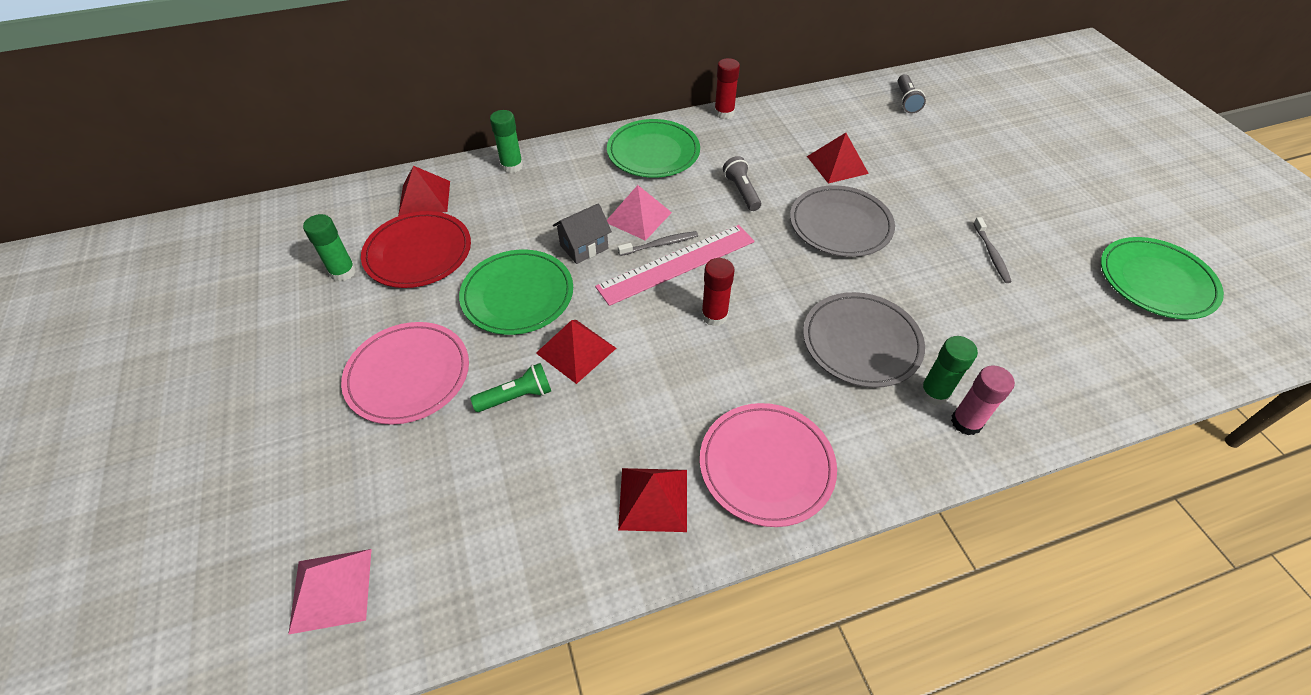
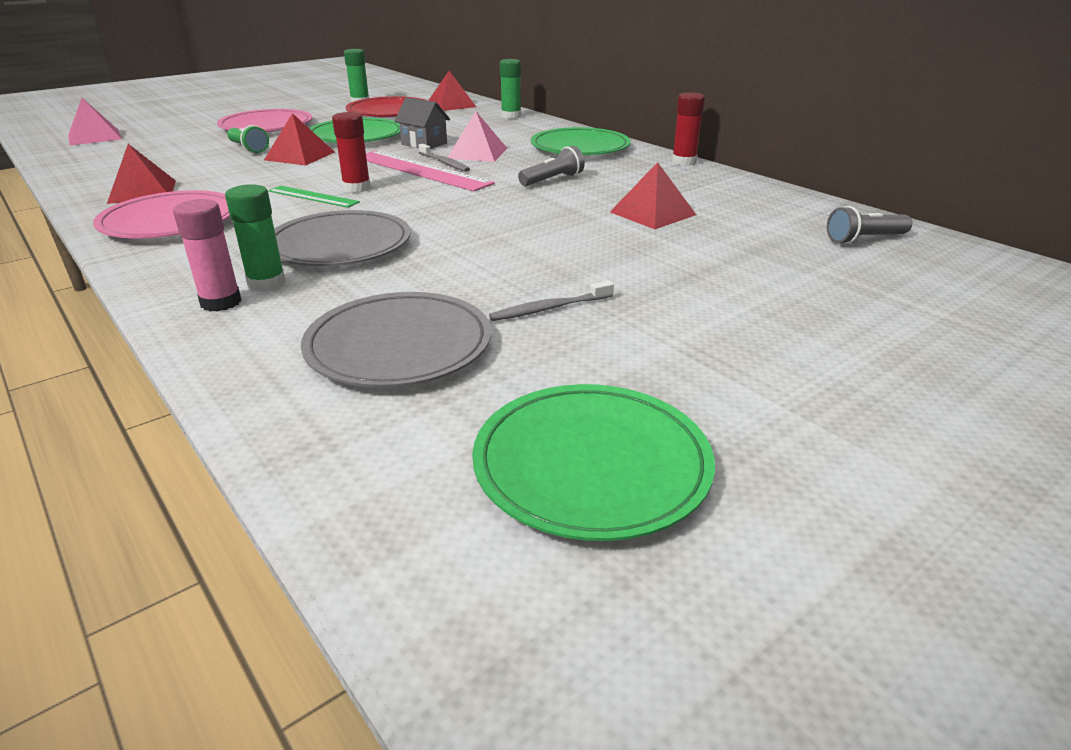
camera: 70 degrees right, 20 degrees down
grey plate [790,185,895,257] -> grey plate moved to [301,292,491,387]
none -> green ruler [268,186,360,208]

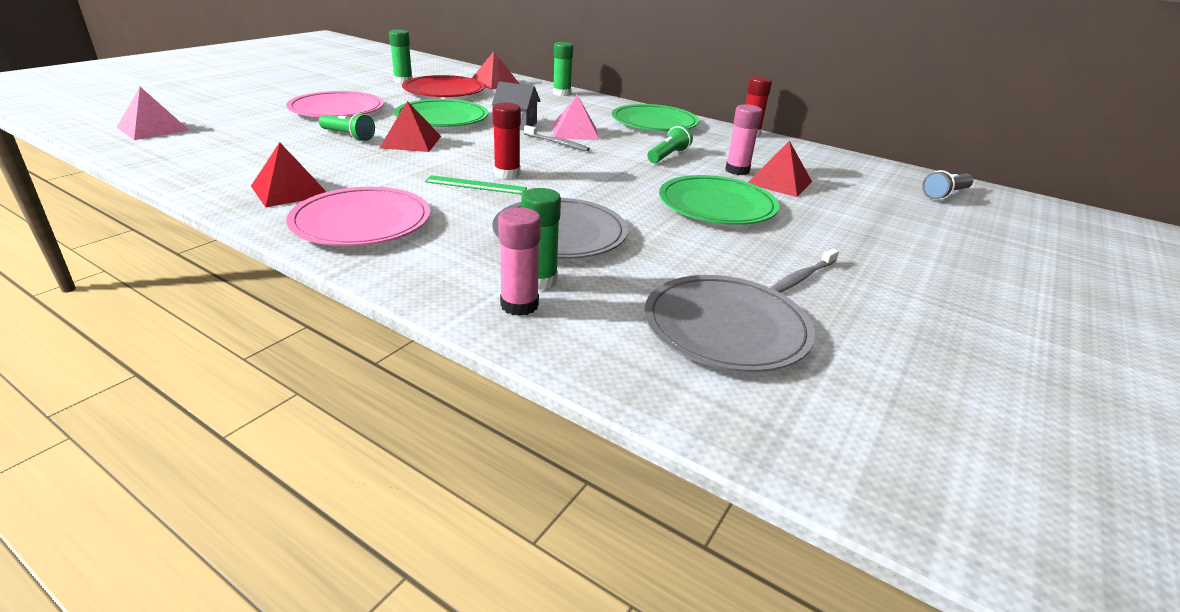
camera: 20 degrees left, 0 degrees up
pink ruler [366,150,495,192] -> none
green plate [472,384,715,541] -> green plate moved to [659,175,779,225]
grey flashlight [518,146,585,186] -> green flashlight [647,125,693,163]
none -> pink glue stick [725,104,762,175]

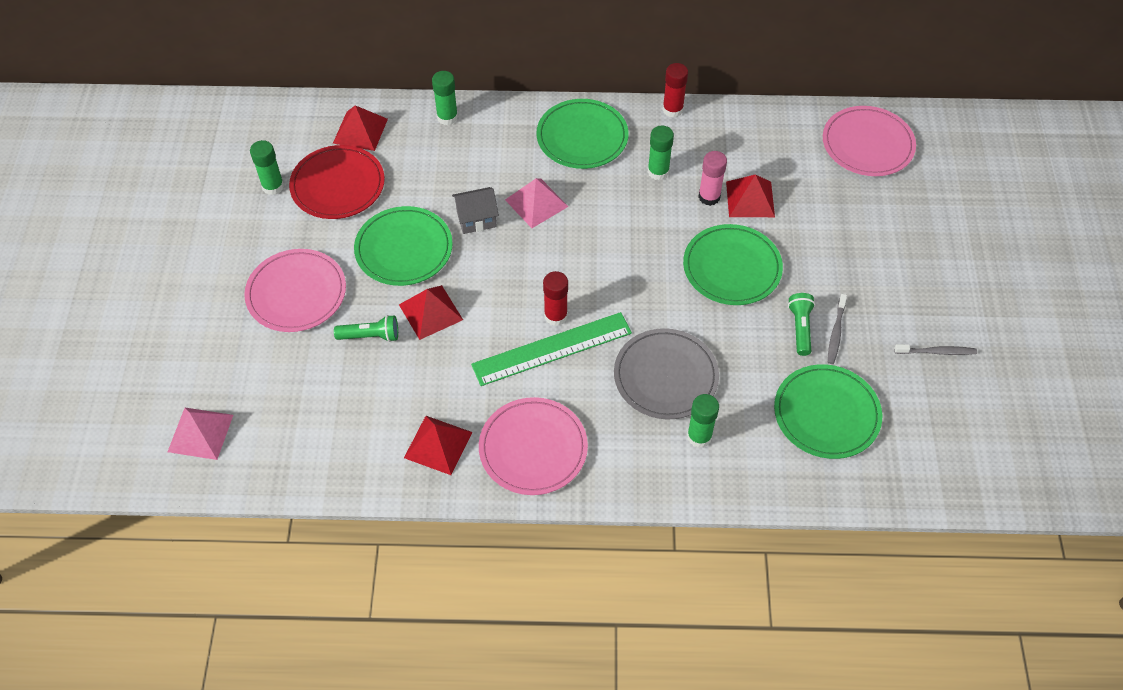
camera: 30 degrees left, 25 degrees up
green ruler [425,175,527,194] -> green ruler [471,312,632,386], size x1.83
pink glue stick [498,207,541,316] -> none
grey toothbrush [524,125,590,152] -> grey toothbrush moved to [894,344,977,355]
grey plate [644,275,815,372] -> green plate [774,364,882,459]
green flashlight [647,125,693,163] -> green flashlight moved to [788,293,815,356]
grey flashlight [922,170,973,200] -> pink plate [823,106,916,176]
none -> green glue stick [647,126,674,180]

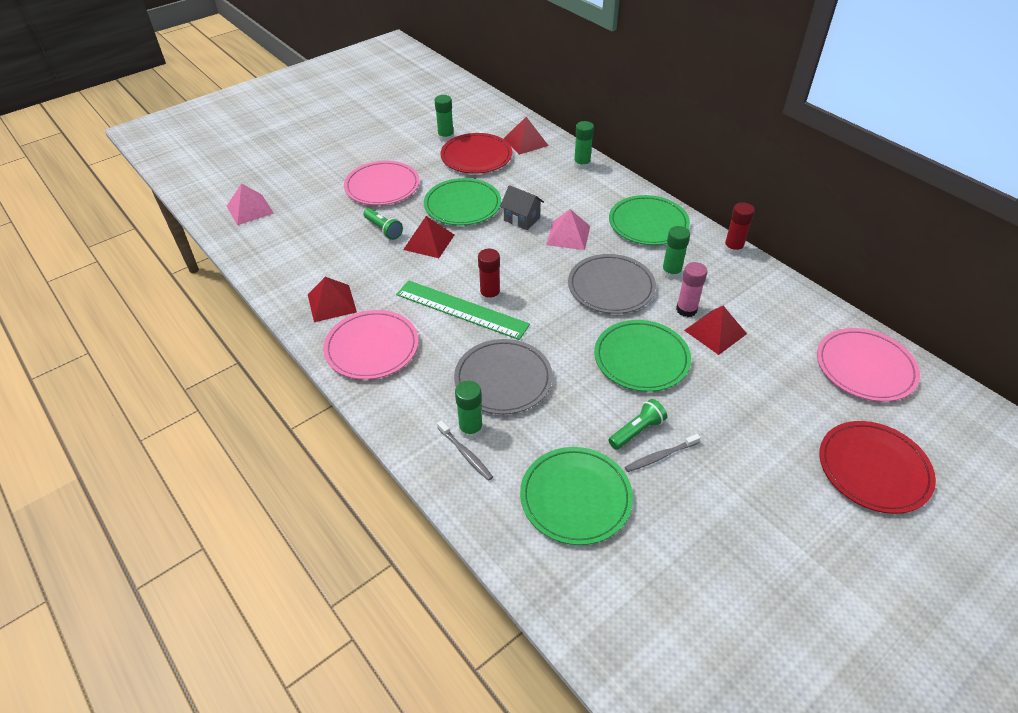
camera: 50 degrees right, 10 degrees down
grey toothbrush [894,344,977,355] -> grey toothbrush moved to [437,420,493,481]
none -> grey plate [568,254,656,314]
none -> red plate [819,421,936,514]

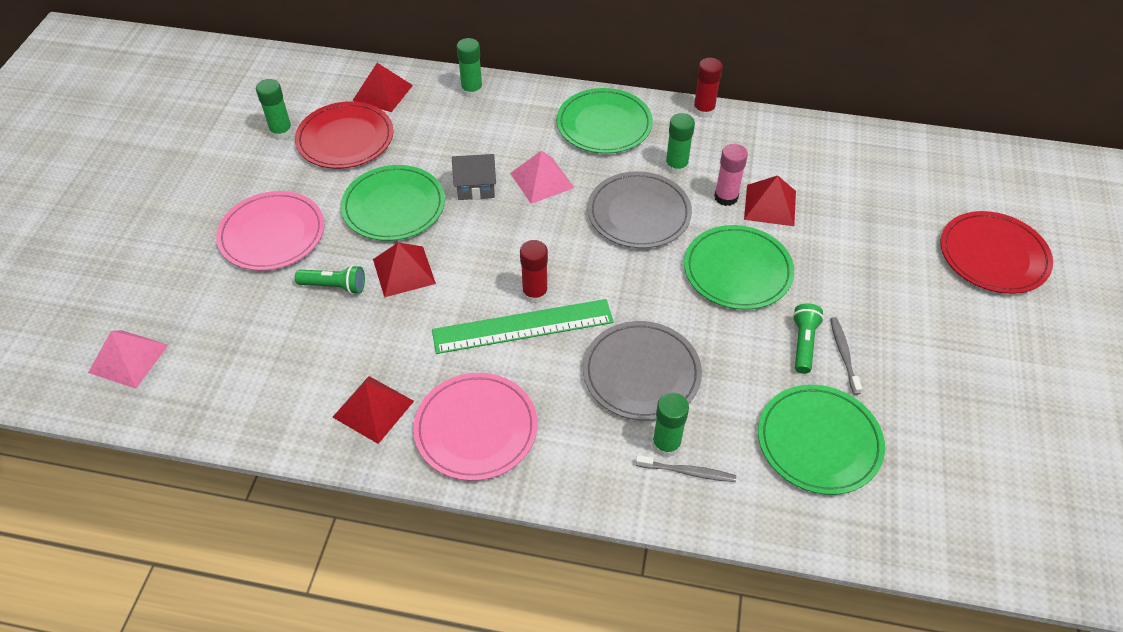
camera: 40 degrees left, 5 degrees up
grey toothbrush [625,434,700,472] -> grey toothbrush turned 150 degrees clockwise [830,317,862,395]
pink plate [817,328,920,402] -> none

